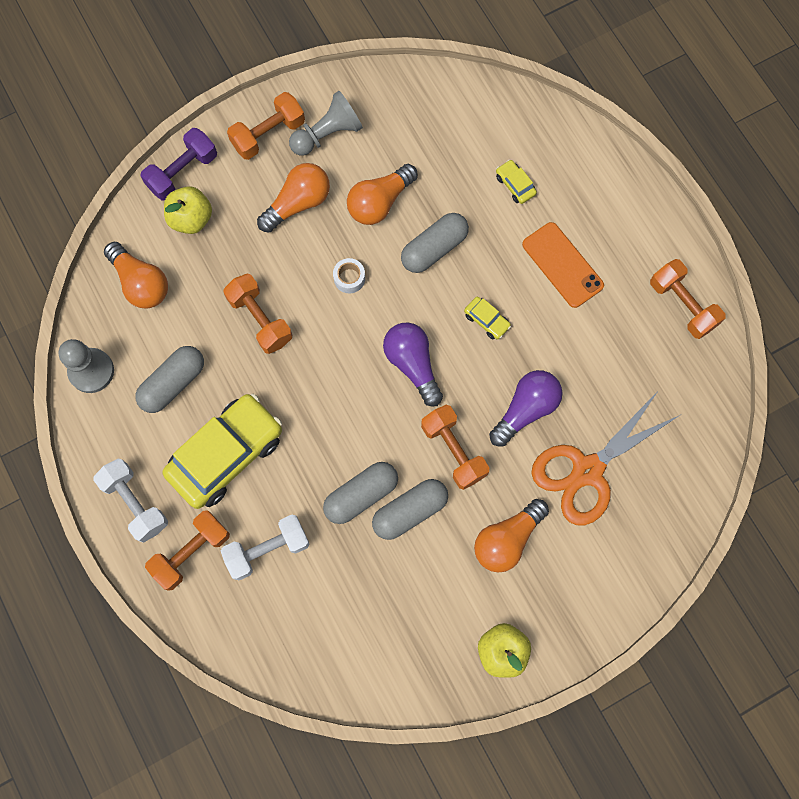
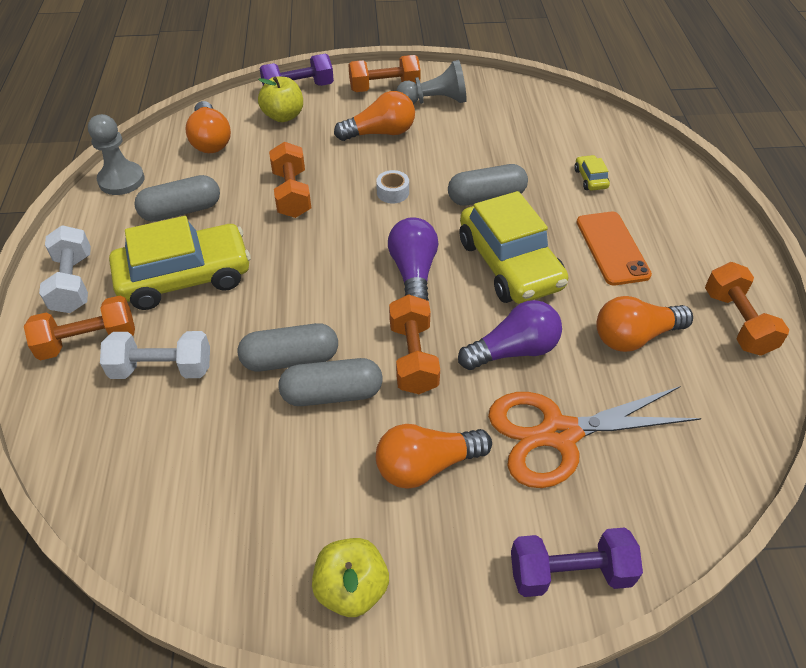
camera: 25 degrees right, 25 degrees down
orange light bulb [347,164,418,225] -> orange light bulb moved to [596,296,693,352]
yellow car [464,297,511,340] -> yellow car [459,191,568,304], size x2.46
none -> purple dumbbell [511,527,643,597]

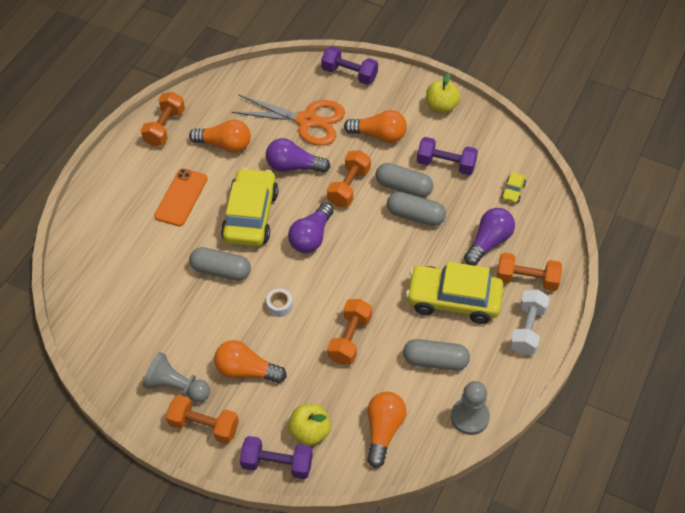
camera: 150 degrees left, 5 degrees up
white dumbbell [100,331,210,379] -> purple light bulb [464,208,515,266]
yellow car [574,155,610,191] -> yellow car moved to [501,172,526,203]
none -> purple dumbbell [417,137,478,175]

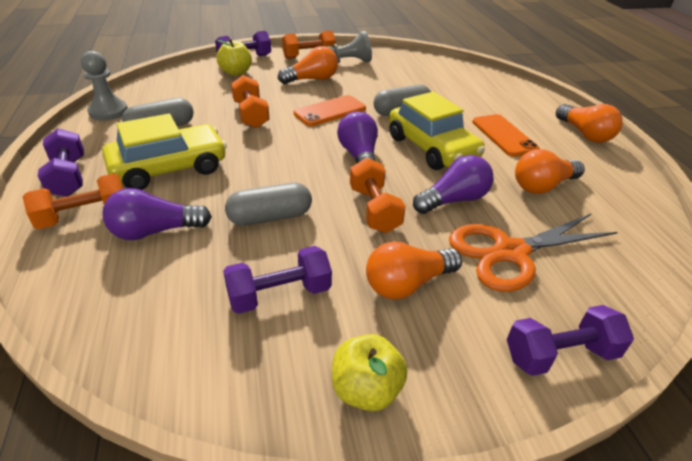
camera: 140 degrees right, 15 degrees down
orange dumbbell [141,92,185,147] -> none
white tape [266,289,293,317] -> orange phone [293,95,366,126]
orange light bulb [367,392,407,468] -> orange light bulb moved to [556,104,623,143]
grey capsule [375,163,433,198] -> none
purple light bulb [464,208,515,266] -> purple light bulb turned 75 degrees clockwise [102,188,212,240]
yellow car [501,172,526,203] -> none
white dumbbell [510,289,550,355] -> purple dumbbell [38,128,84,197]

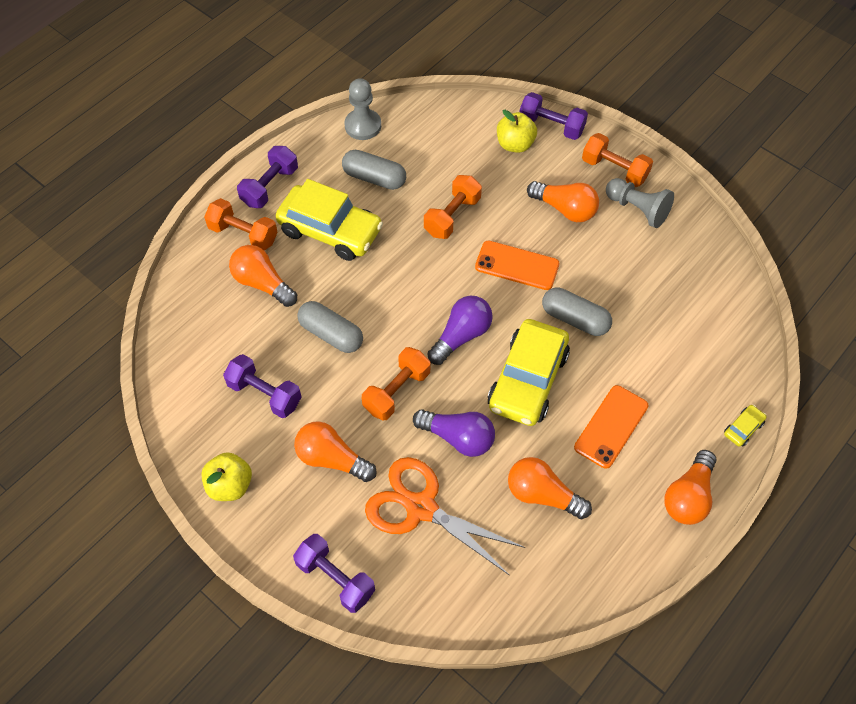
camera: 55 degrees right, 20 degrees up
purple light bulb [102,188,212,240] -> orange light bulb [229,245,297,307]
none -> yellow car [724,405,767,447]

